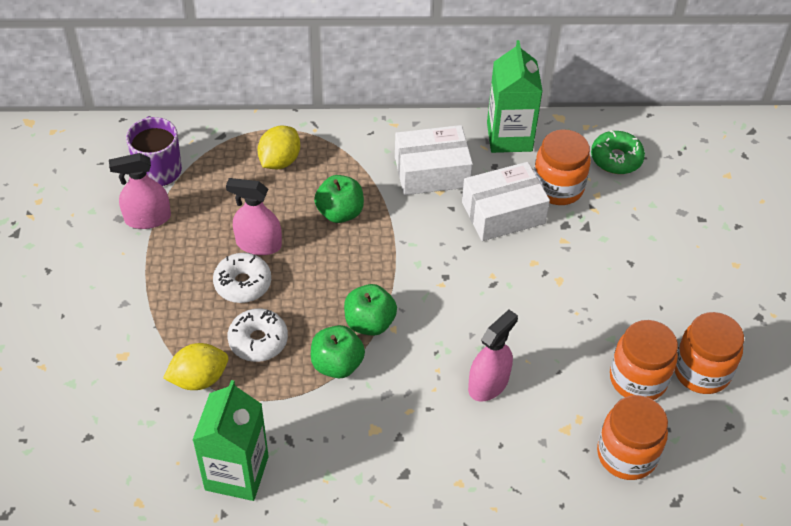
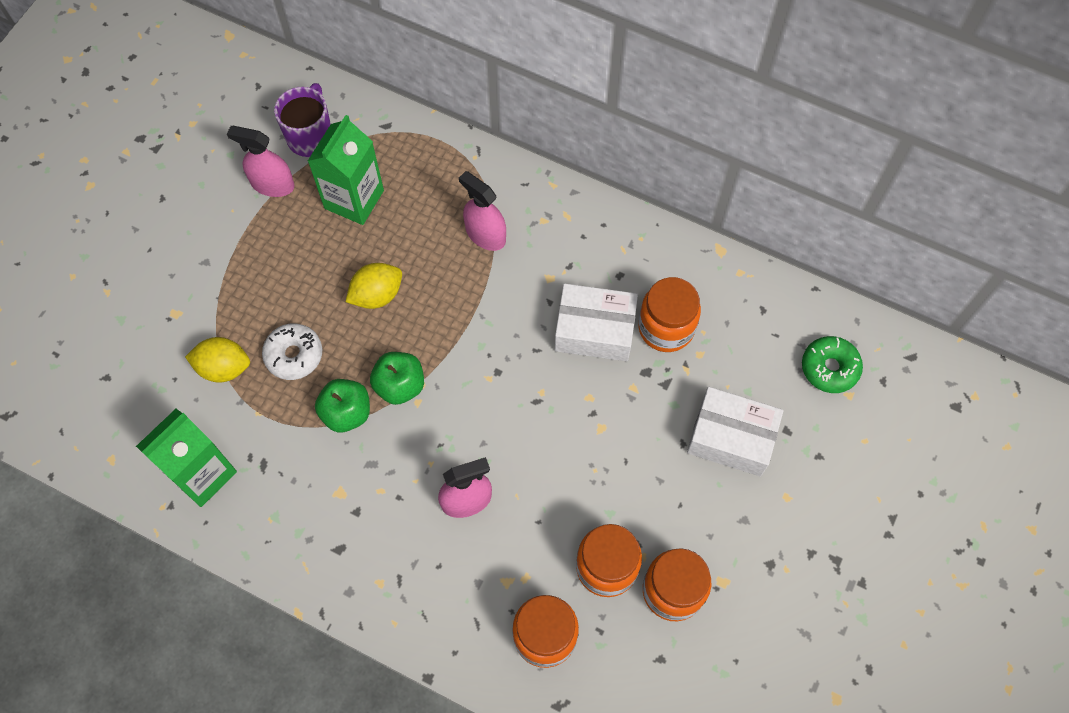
camera: 30 degrees right, 15 degrees up
white donut [213,253,271,303] -> none
pink spray bottle [226,178,282,255] -> pink spray bottle moved to [459,171,506,251]
yellow lemon [258,126,300,169] -> yellow lemon moved to [346,263,402,309]
green apple [314,175,364,223] -> none
white box [395,125,473,195] -> white box moved to [687,387,784,477]
green carton [487,40,543,153] -> green carton moved to [308,115,384,225]
green donut [591,130,645,174] -> green donut moved to [802,336,863,393]

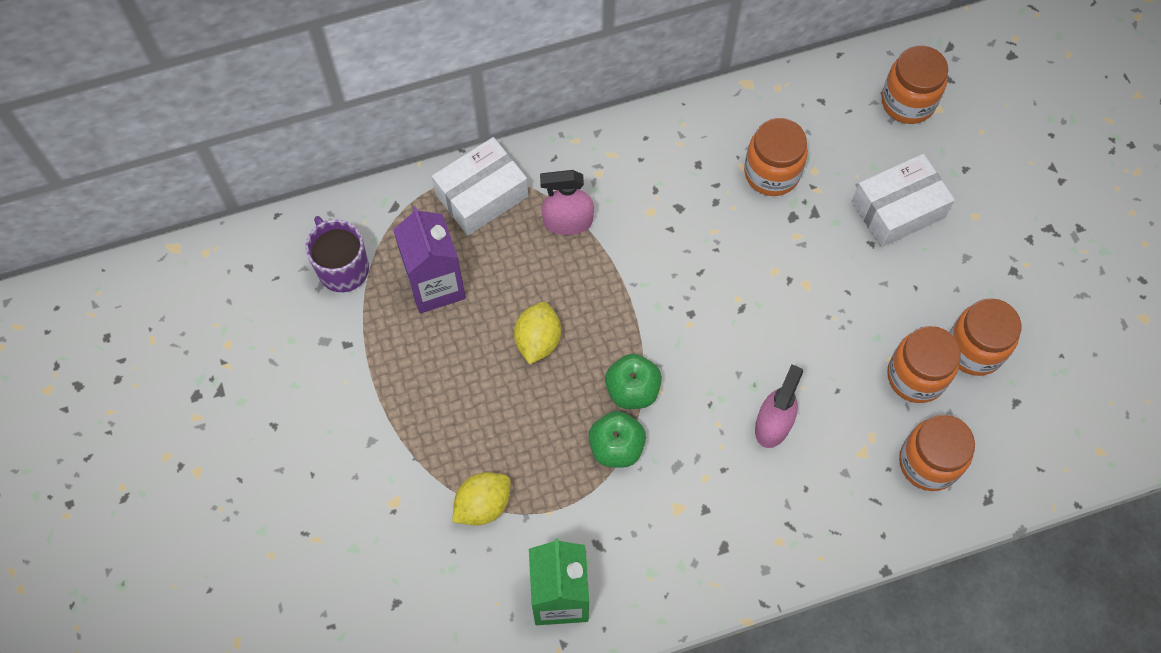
camera: 45 degrees left, 0 degrees up
pink spray bottle [227,126,295,197] -> none
white donut [262,324,322,380] -> none
green carton [308,115,384,225] -> purple carton [393,206,466,314]
white box [555,283,638,361] -> white box moved to [432,137,528,235]
green donut [802,336,863,393] -> orange jar [881,45,948,124]

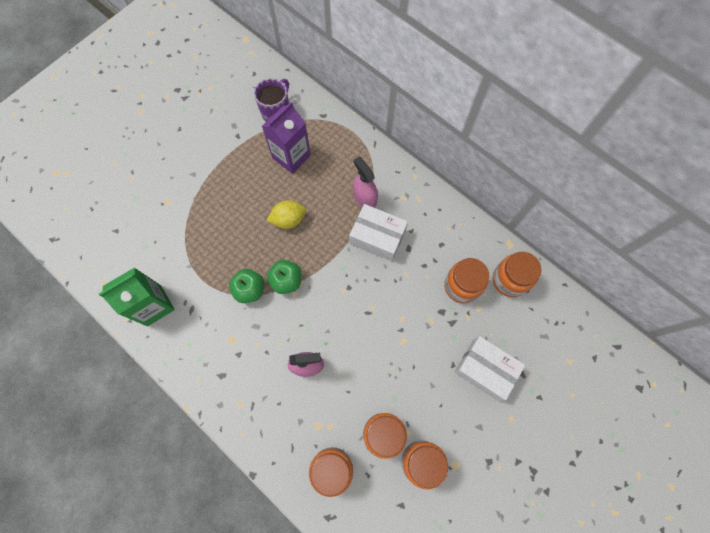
camera: 60 degrees right, 5 degrees up
white box [432,137,528,235] -> white box moved to [349,204,408,261]
yellow lemon [452,472,511,526] -> none
orange jar [881,45,948,124] -> orange jar moved to [493,252,542,297]

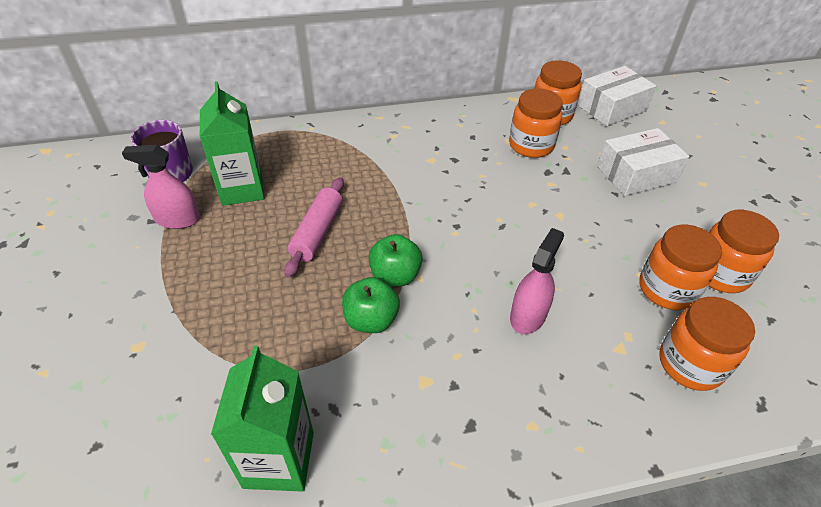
camera: 55 degrees left, 25 degrees down
purple carton [262,102,311,174] -> green carton [200,81,264,206]
yellow lemon [267,200,306,229] -> pink rolling pin [284,177,344,278]
white box [349,204,408,261] -> white box moved to [577,66,656,126]
pink spray bottle [353,157,378,208] -> pink spray bottle moved to [122,145,200,229]

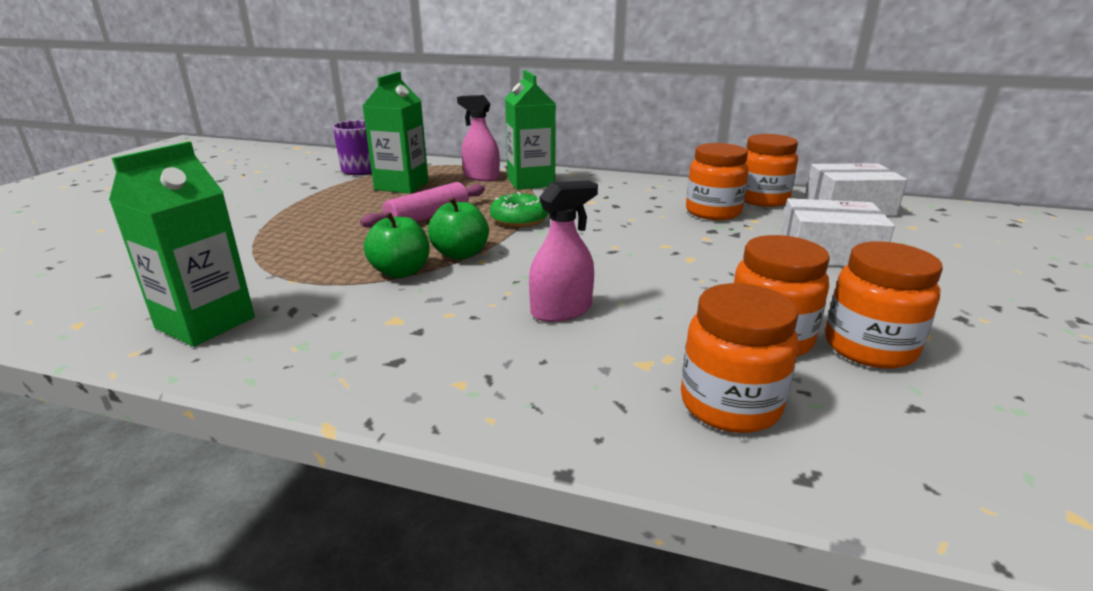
camera: 30 degrees right, 20 degrees down
pink spray bottle [122,145,200,229] -> pink spray bottle moved to [457,95,500,181]
none -> green donut [490,192,549,227]
none -> green carton [505,70,556,190]

